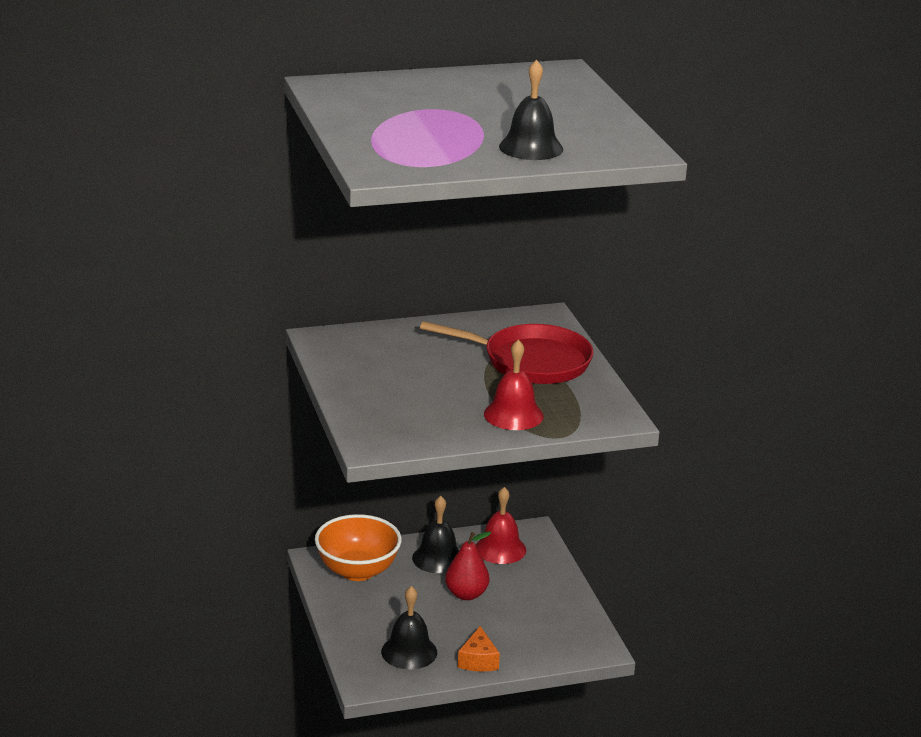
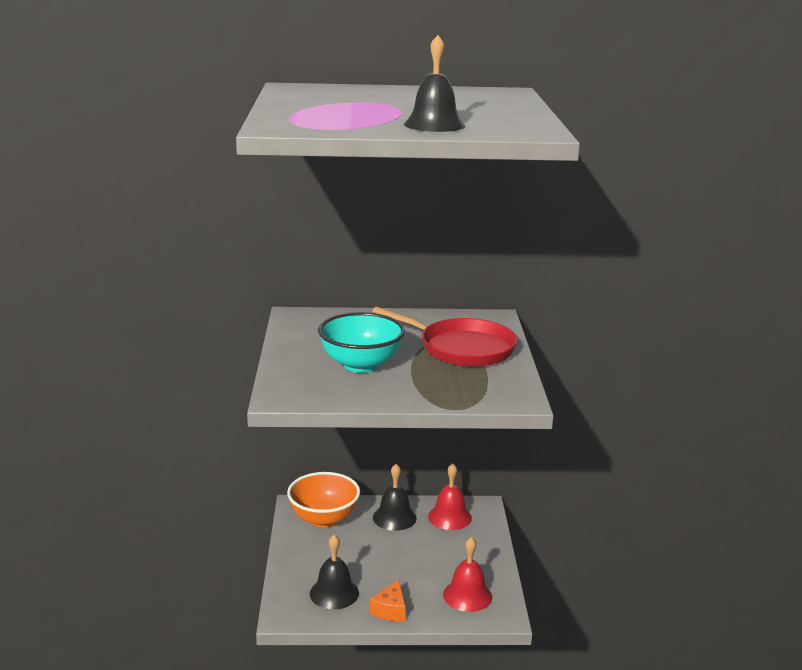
camera: 15 degrees right, 5 degrees down
red pear [445,532,491,600] -> none
red bell [484,340,543,430] -> red bell moved to [443,537,492,612]
none -> turquoise bowl [318,312,405,373]

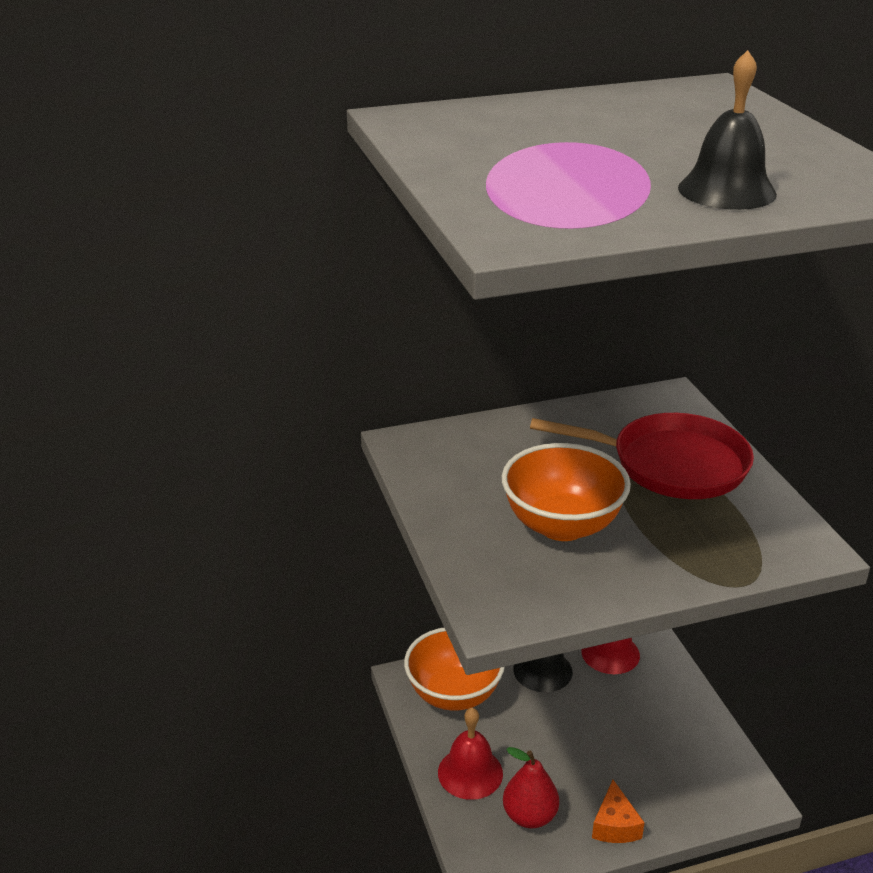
camera: 15 degrees left, 10 degrees up
black bell [310,534,359,609] -> red pear [503,747,559,828]
turquoise bowl [318,312,405,373] -> orange bowl [502,443,631,541]
red bell [443,537,492,612] -> red bell moved to [438,708,503,800]

